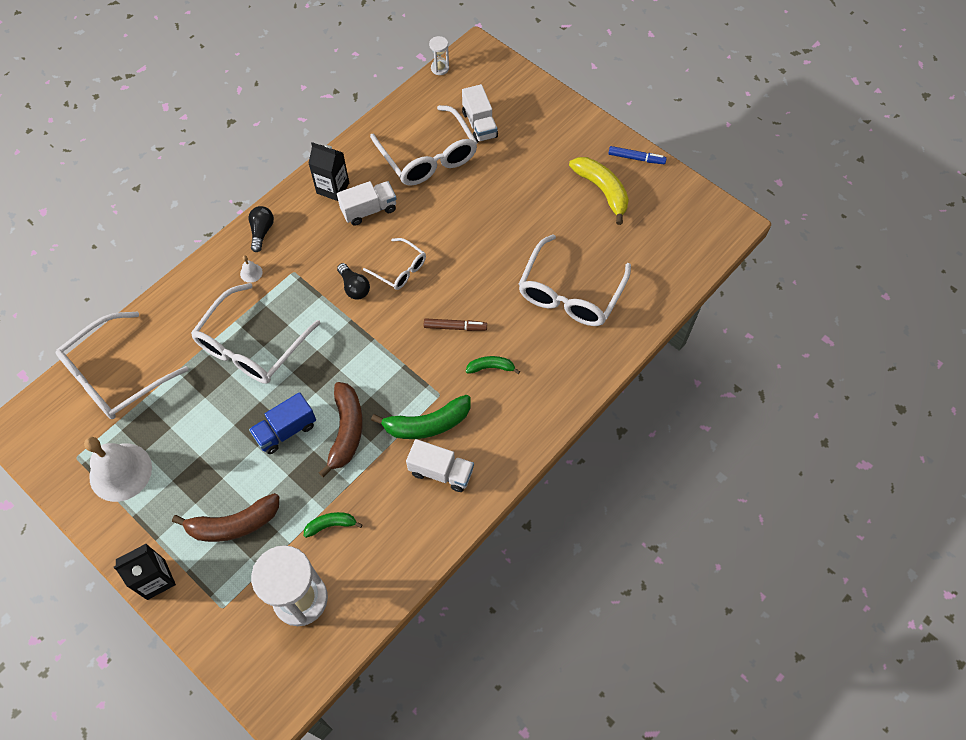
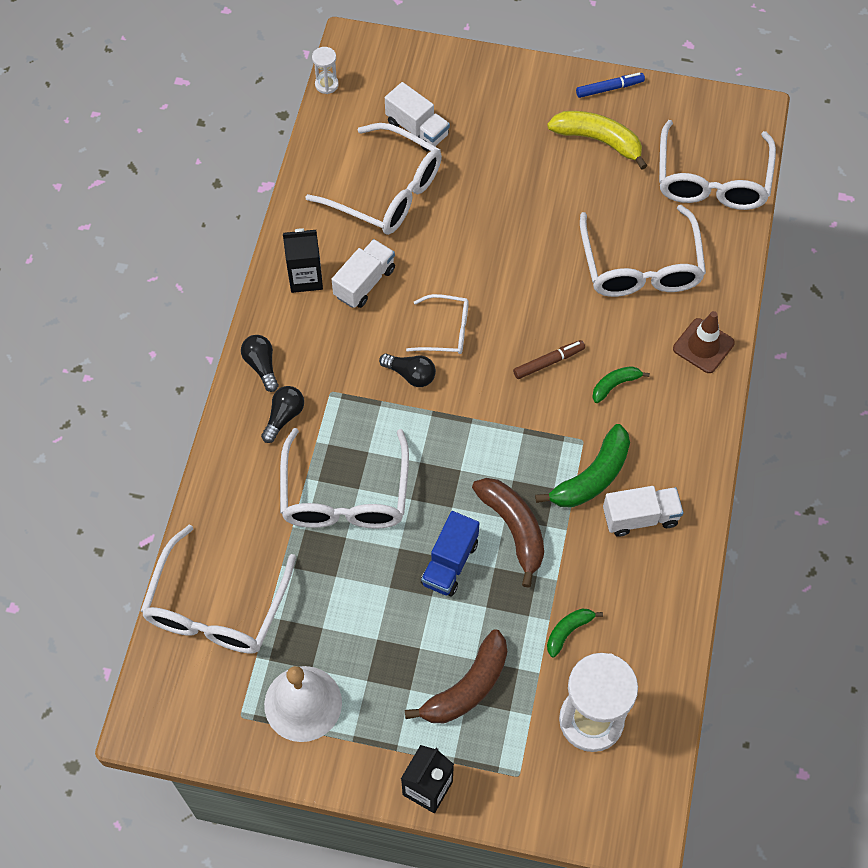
camera: 30 degrees left, 0 degrees up
white bell [240,255,263,283] -> black light bulb [261,386,304,443]
none -> white glasses [659,120,776,210]
none -> brown traffic cone [673,311,735,373]

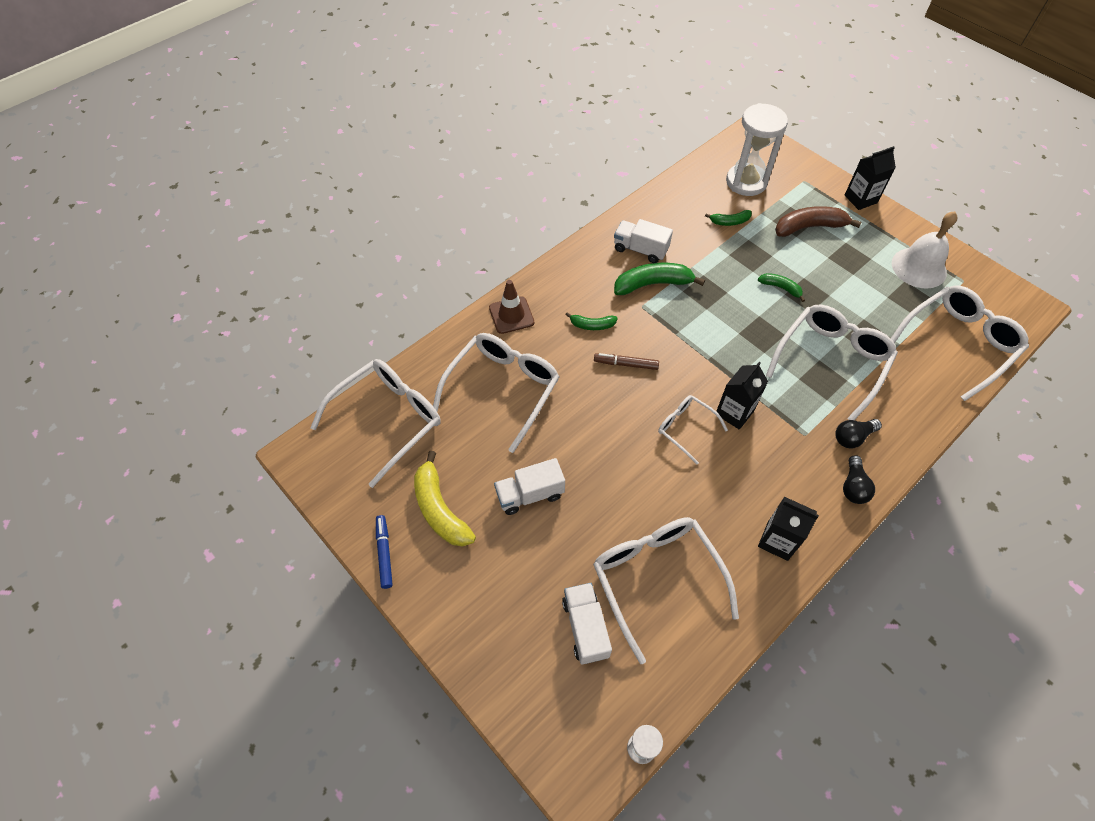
camera: 145 degrees left, 5 degrees down
white truck [331,239,395,308] -> white truck moved to [494,458,565,515]
black light bulb [379,354,436,387] -> black carton [716,362,768,430]
blue truck [421,511,479,596] -> green banana [758,273,805,302]
brown banana [472,478,544,588] -> none
blue marker [576,73,645,98] -> blue marker turned 60 degrees clockwise [376,515,393,589]

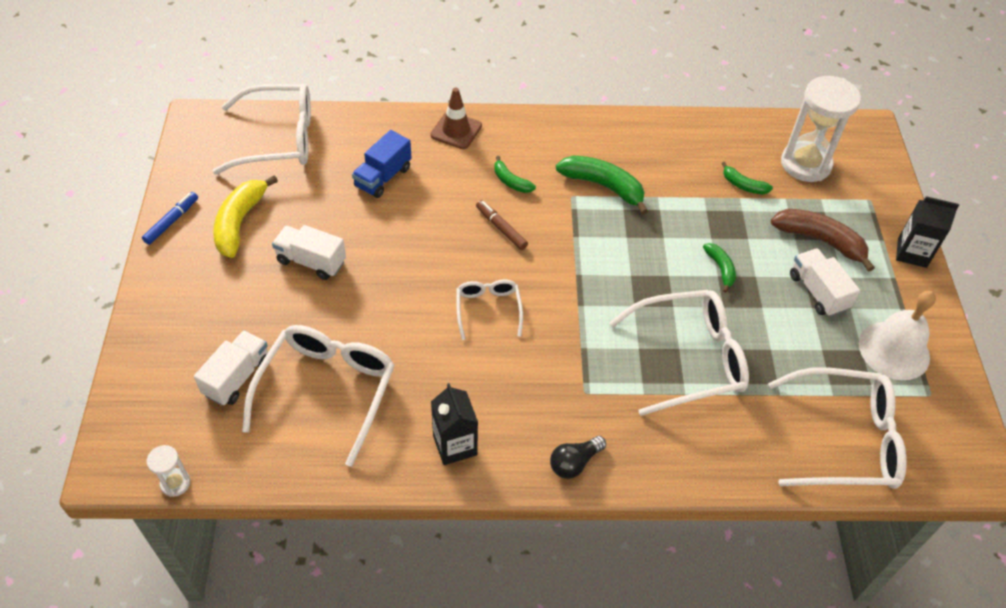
camera: 40 degrees right, 5 degrees down
white glasses [433,333,560,453] -> blue truck [352,130,412,198]
white truck [614,219,673,263] -> white truck moved to [790,248,860,317]
black carton [716,362,768,430] -> none
black light bulb [835,419,882,448] -> none

